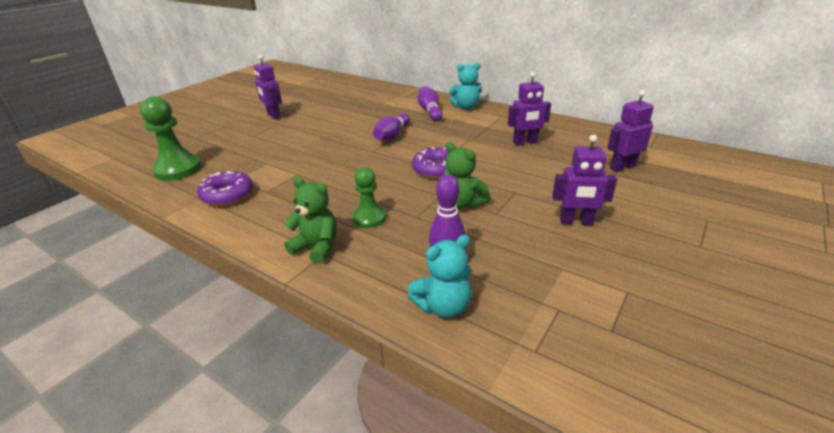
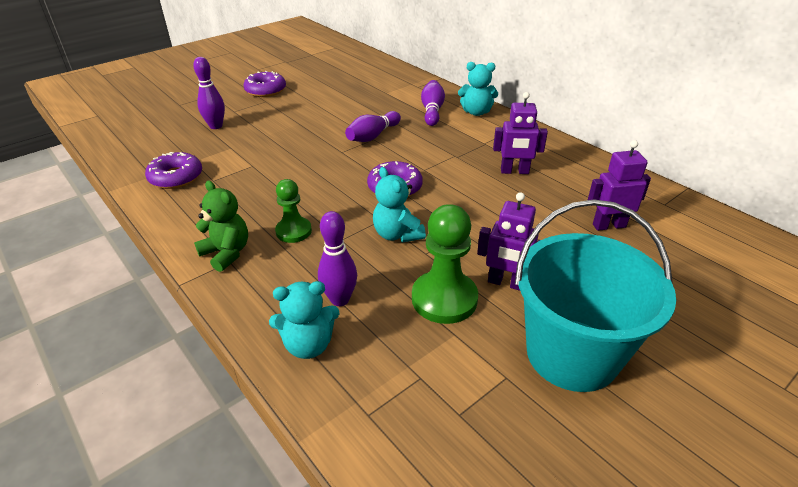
camera: 15 degrees right, 5 degrees up
green pawn [140,97,202,181] -> green pawn moved to [412,204,478,324]
purple robot [254,55,282,120] -> purple donut [243,71,286,97]
green teddy bear [444,142,491,209] -> turquoise teddy bear [373,167,426,243]
none -> purple bowling pin [193,57,225,129]
none -> turquoise bucket [515,199,676,392]

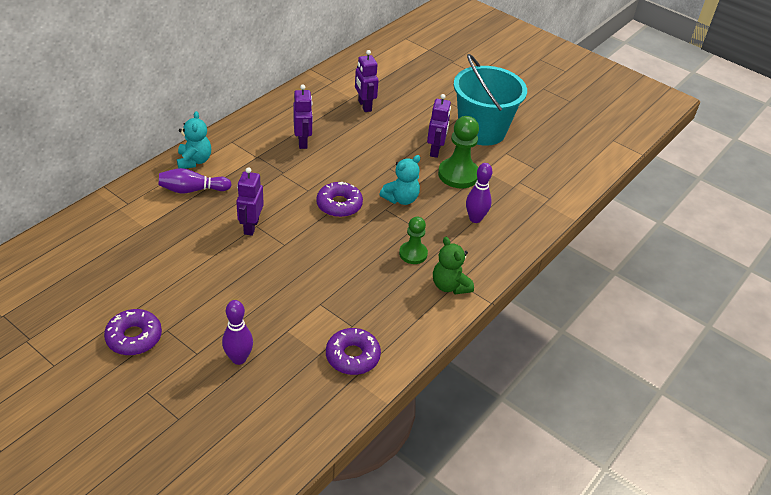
camera: 105 degrees left, 5 degrees up
green teddy bear [194,180,248,272] -> green teddy bear turned 60 degrees counterclockwise [433,237,474,294]
turquoise teddy bear [269,281,340,359] -> none
purple bowling pin [345,111,401,142] -> purple robot [236,167,264,236]

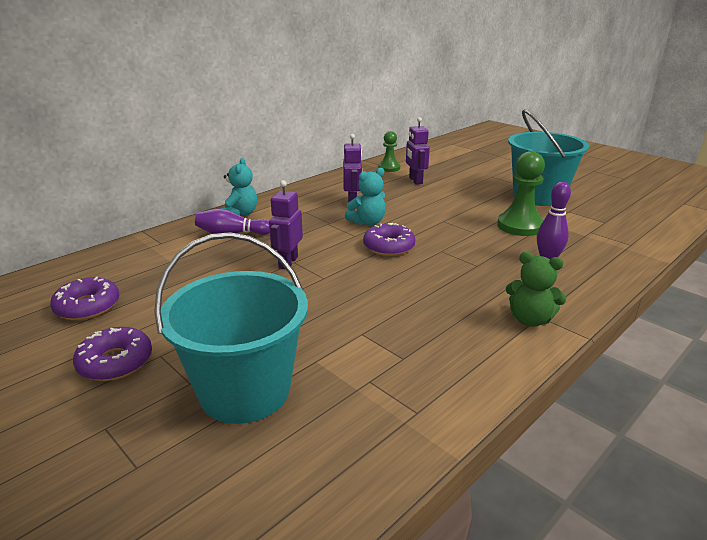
camera: 10 degrees right, 15 degrees down
purple bowling pin [222,300,253,365] -> turquoise bucket [154,232,308,424]
purple donut [326,328,381,375] -> purple donut moved to [50,277,120,320]
turquoise teddy bear [380,155,420,205] -> turquoise teddy bear moved to [345,168,386,225]
green pawn [399,217,428,264] -> green pawn moved to [378,131,400,172]
purple robot [427,94,451,158] -> none
green teddy bear [433,237,474,294] -> green teddy bear turned 45 degrees counterclockwise [506,252,566,327]

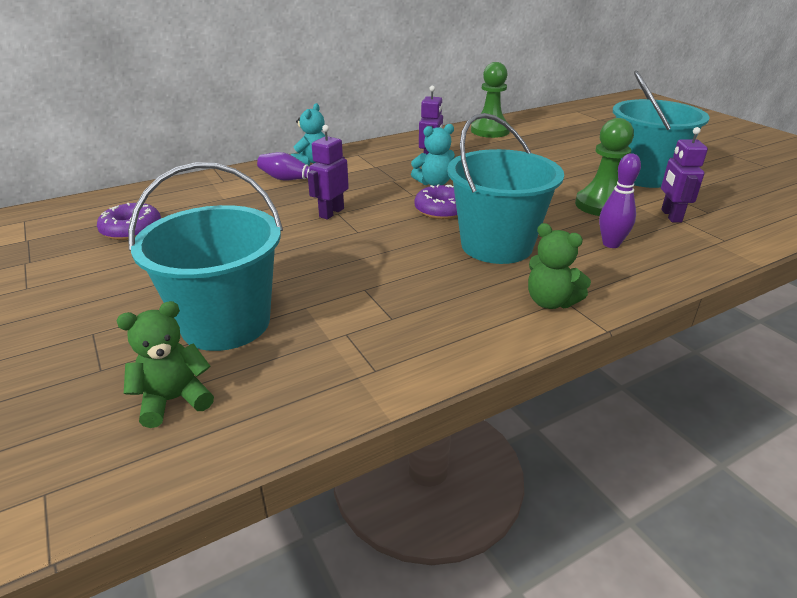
camera: 15 degrees right, 5 degrees up
purple donut [73,327,152,381] -> none
green pawn [378,131,400,172] -> green pawn [471,62,510,138], size x1.61
purple robot [406,117,430,185] -> purple robot moved to [661,127,708,223]
none -> green teddy bear [117,301,214,428]
none -> turquoise bucket [447,113,564,264]

